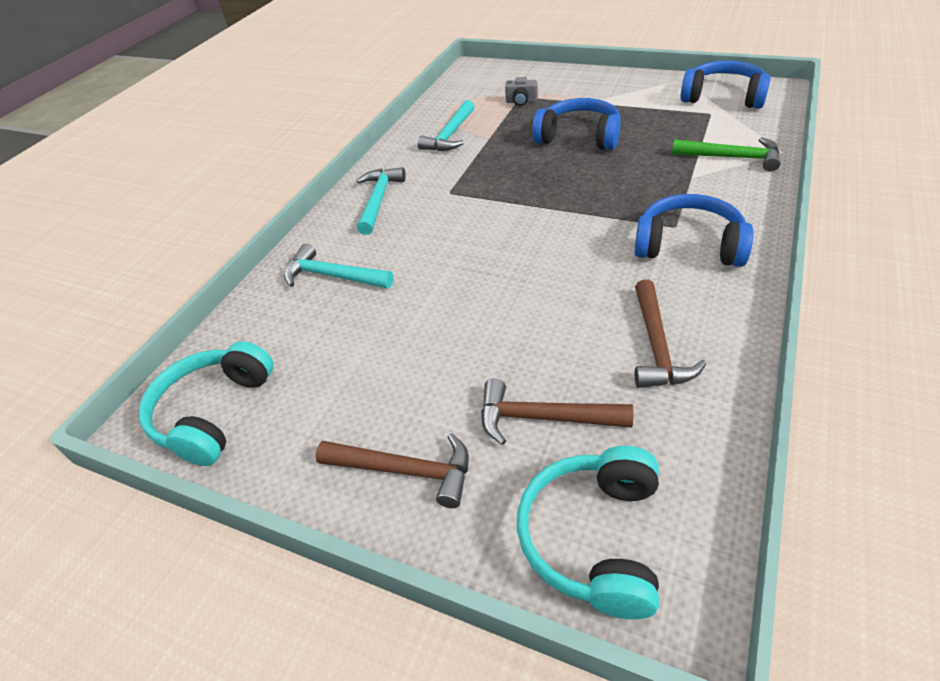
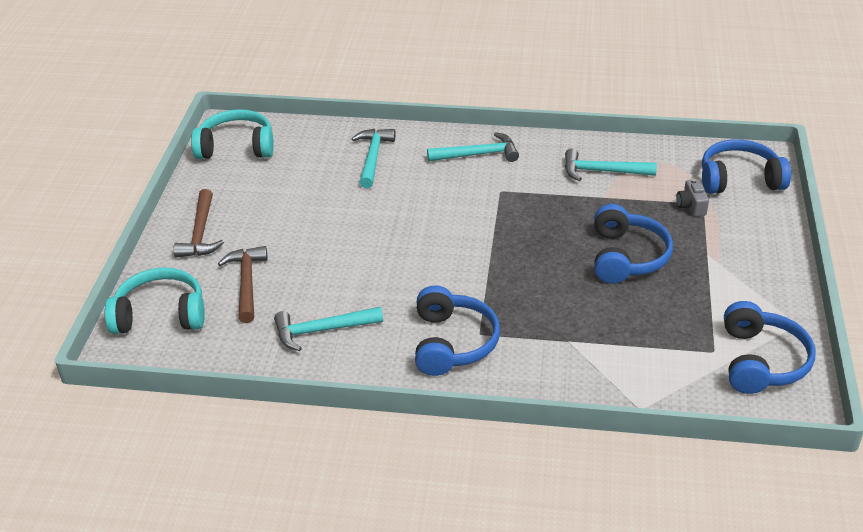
camera: 70 degrees right, 5 degrees down
brown hammer [635,279,706,388] -> turquoise hammer [274,307,383,351]
green hammer [672,137,781,172] -> none
none -> blue headphones [702,139,791,194]

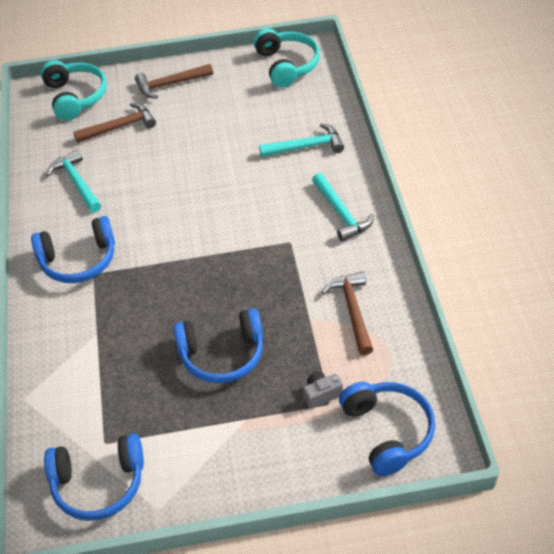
camera: 75 degrees right, 10 degrees up
turquoise hammer [565,148,657,181] -> brown hammer [322,272,373,355]

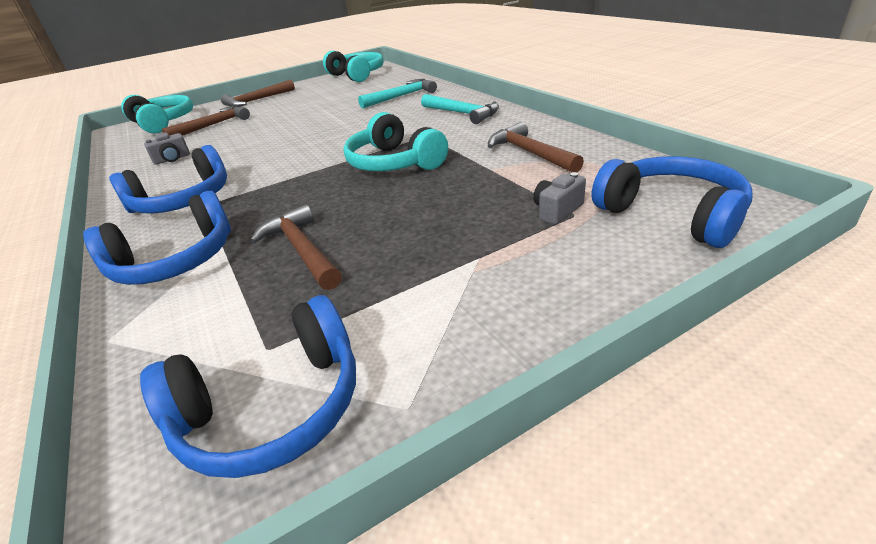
camera: 20 degrees left, 15 degrees down
turquoise hammer [46,149,101,213] -> grey camera [144,132,190,165]
blue headphones [173,308,263,383] -> blue headphones moved to [83,191,231,285]
none -> brown hammer [250,204,342,290]
none -> turquoise headphones [343,112,448,171]

